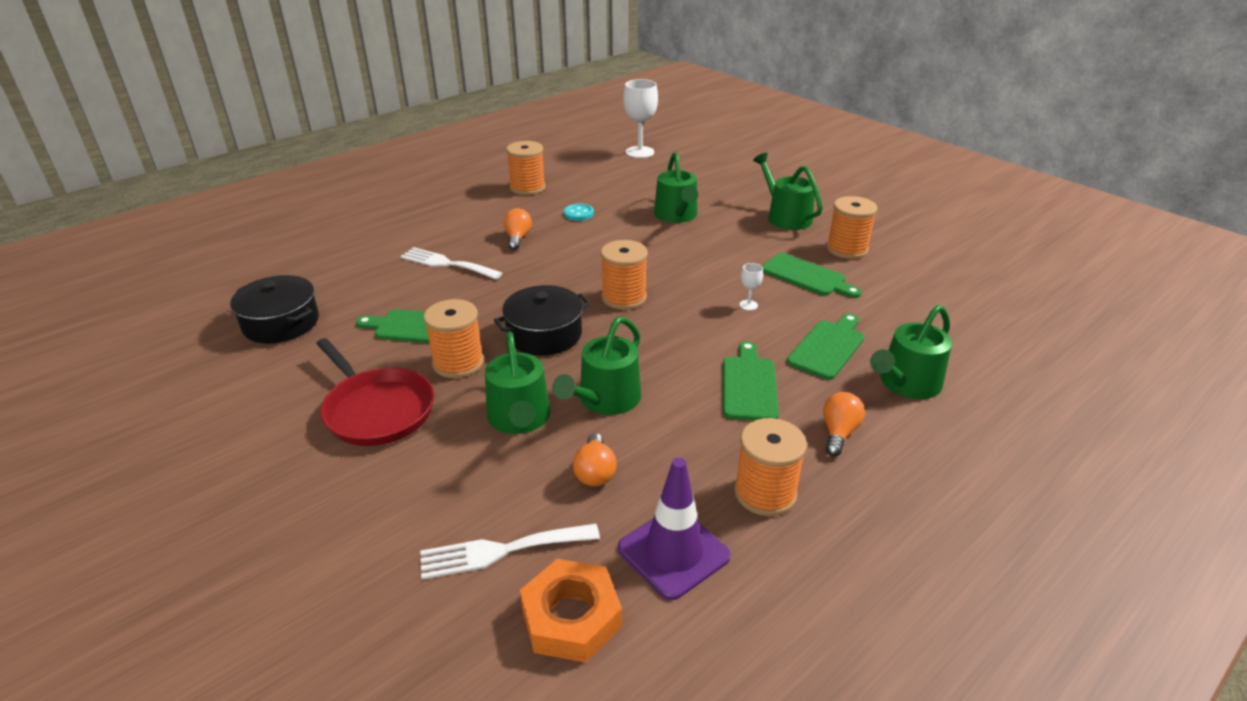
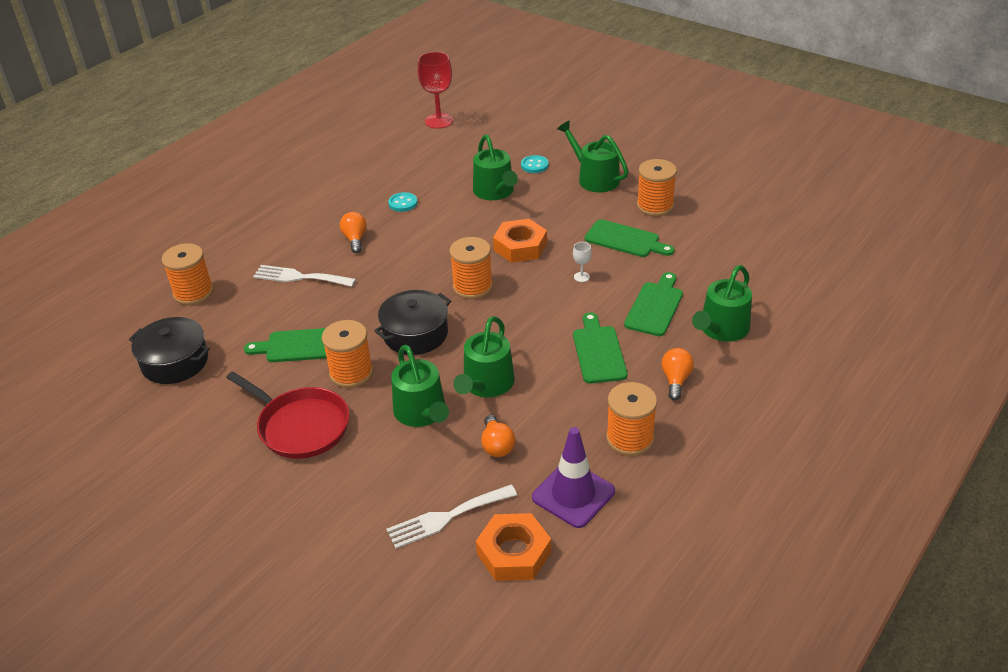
camera: 10 degrees left, 5 degrees up
orange spool [506,141,546,195] -> orange spool moved to [162,243,213,305]
white goblet [623,79,658,158] -> red goblet [418,52,453,129]
none -> orange nut [493,219,547,263]
none -> turquoise button [521,155,549,173]

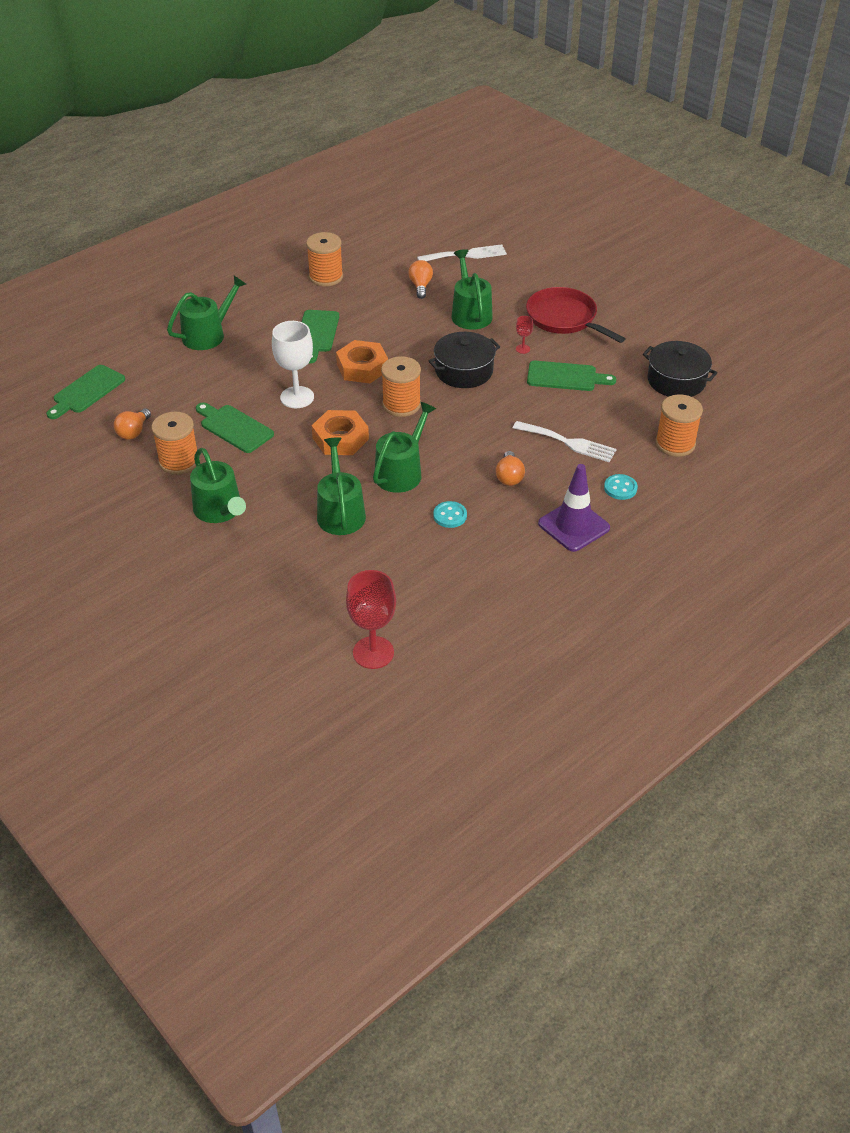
camera: 170 degrees left, 5 degrees up
orange spool [322,320,373,388] -> red goblet [516,316,533,354]
green watering can [453,316,515,397] -> green watering can moved to [373,402,436,493]
orange nut [476,513,551,581] -> orange nut moved to [336,340,388,383]
turquoise button [521,155,549,173] -> turquoise button moved to [604,474,638,500]
purple traffic cone [532,427,615,528] -> purple traffic cone moved to [538,464,610,552]
white goblet [573,242,592,282] -> white goblet [272,321,314,408], size x2.21
green cutting board [624,272,683,336] -> green cutting board moved to [46,365,125,419]
orange light bulb [661,348,694,400] -> orange light bulb moved to [114,408,151,440]

